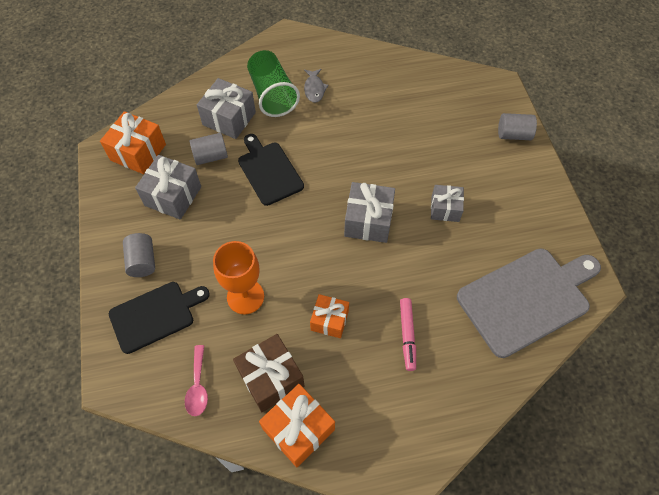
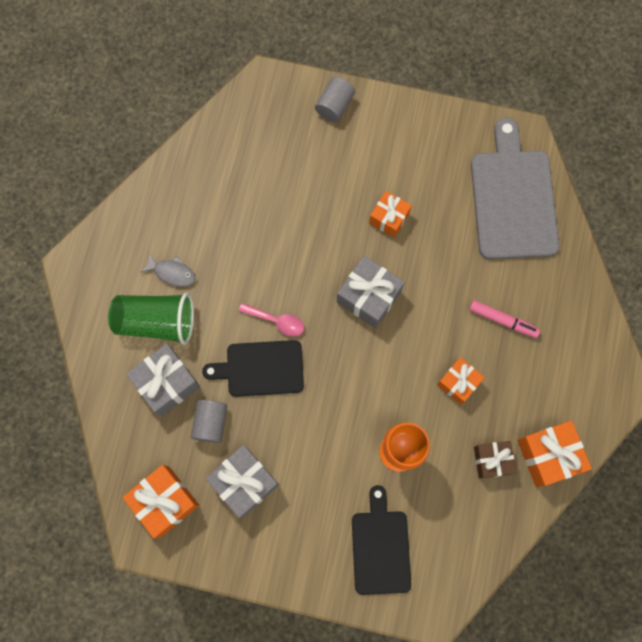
camera: 65 degrees left, 15 degrees up
grey cylinder [123,233,155,277] -> none
pink spoon [185,345,208,416] -> pink spoon moved to [239,303,305,336]
brown gift [233,334,305,412] -> brown gift [474,441,516,479], size x0.65
grey gift [431,185,464,222] -> orange gift [369,191,412,238]

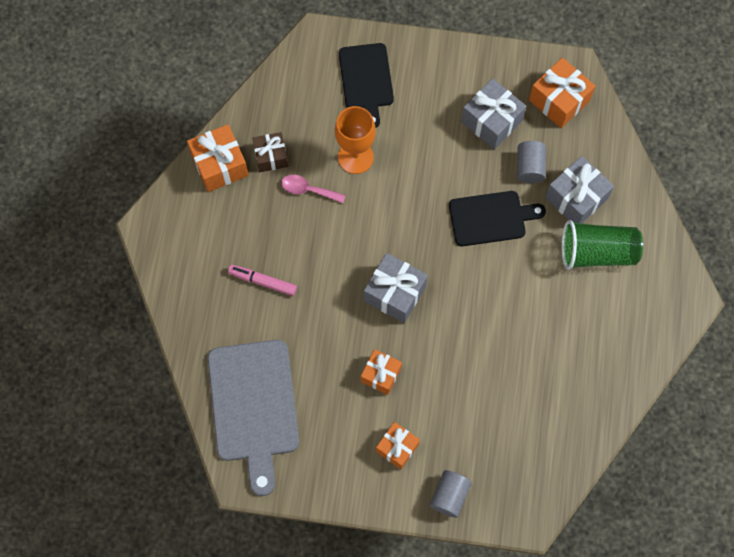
camera: 175 degrees right, 5 degrees down
grey fish [141,253,196,287] -> none
pink spoon [239,303,305,336] -> pink spoon moved to [281,175,346,203]
orange gift [437,357,485,405] -> orange gift moved to [376,422,420,469]

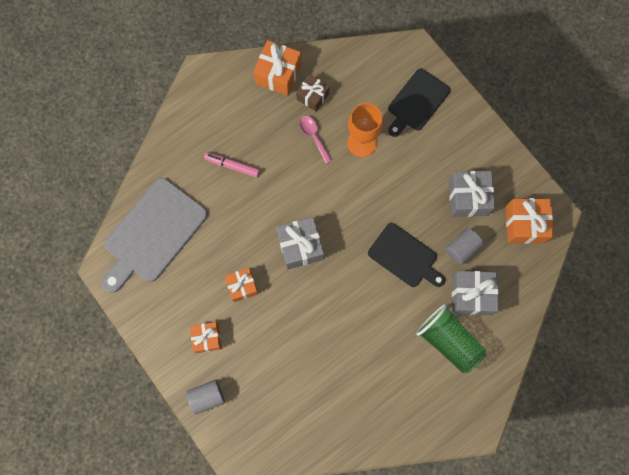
camera: 45 degrees right, 5 degrees up
pink marker [228,265,297,296] -> pink marker turned 45 degrees counterclockwise [204,152,260,178]

